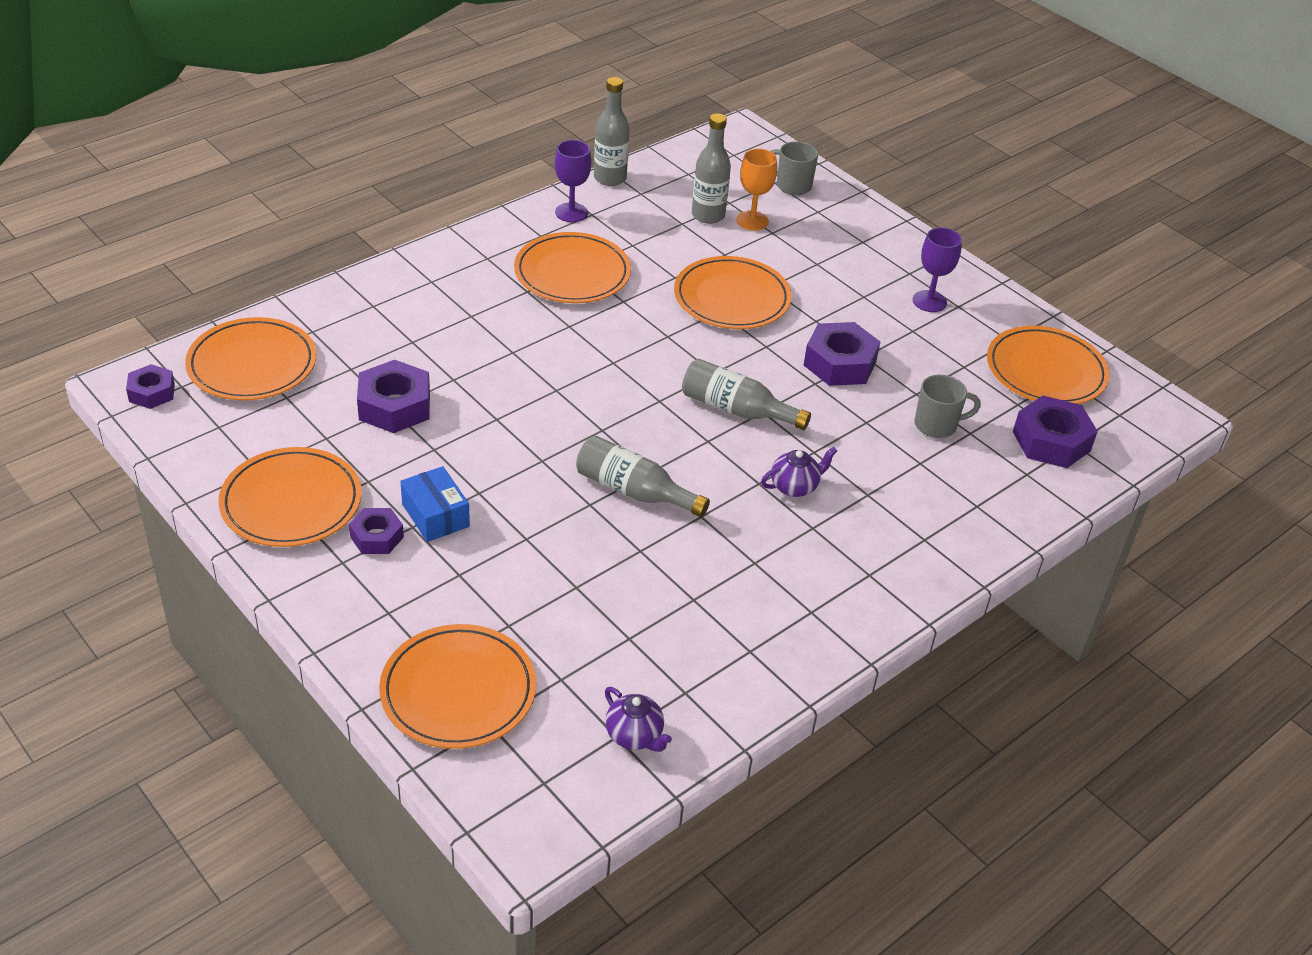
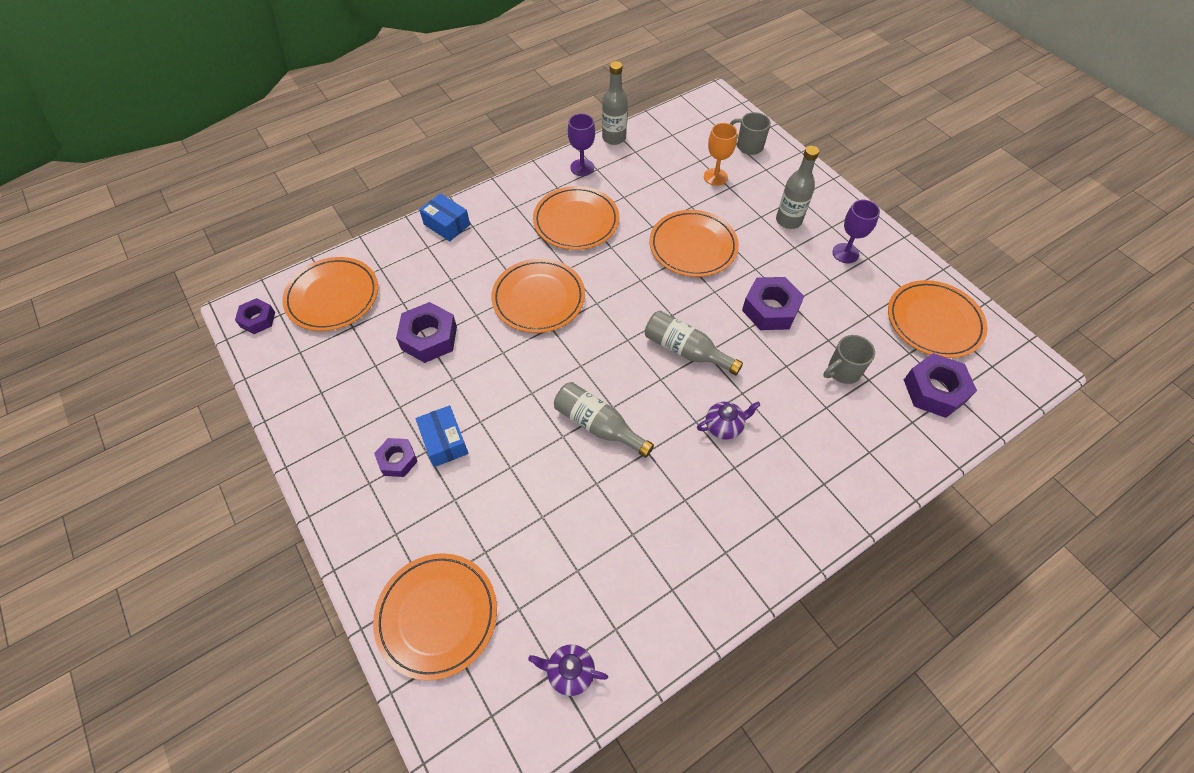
camera: 10 degrees right, 15 degrees up
orange plate [218,447,362,547] -> orange plate moved to [491,258,585,333]
purple teapot [605,687,672,752] -> purple teapot turned 135 degrees clockwise [528,644,608,696]
grey bottle [692,113,731,224] -> grey bottle moved to [776,146,819,229]
grey mug [914,375,981,438] -> grey mug turned 150 degrees clockwise [823,335,875,384]
none -> blue box [419,193,470,241]

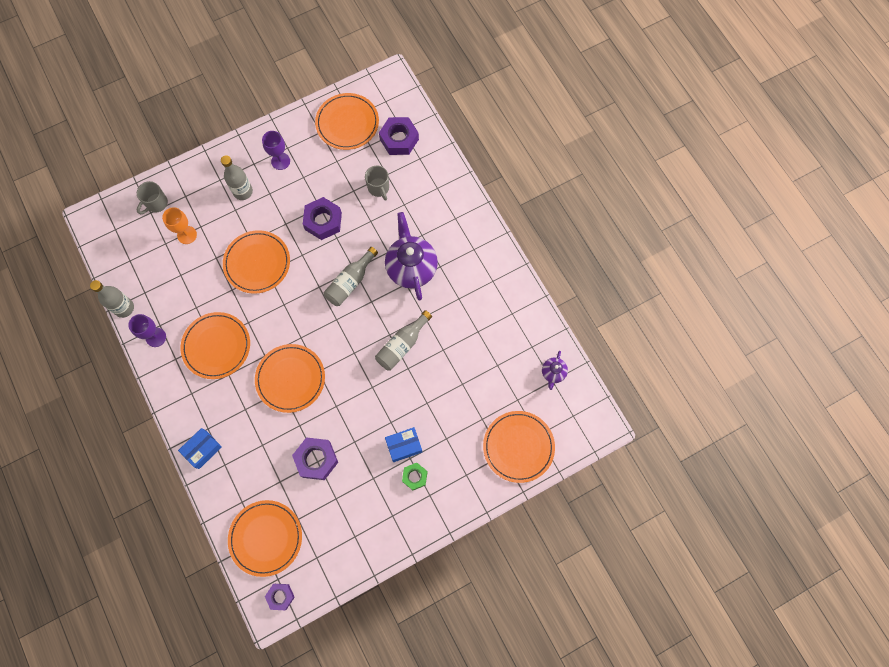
camera: 85 degrees left, 15 degrees up
purple nut [374,438,418,477] -> green nut [402,463,428,490]
purple teapot [697,402,761,439] -> purple teapot [385,212,438,301], size x2.09

